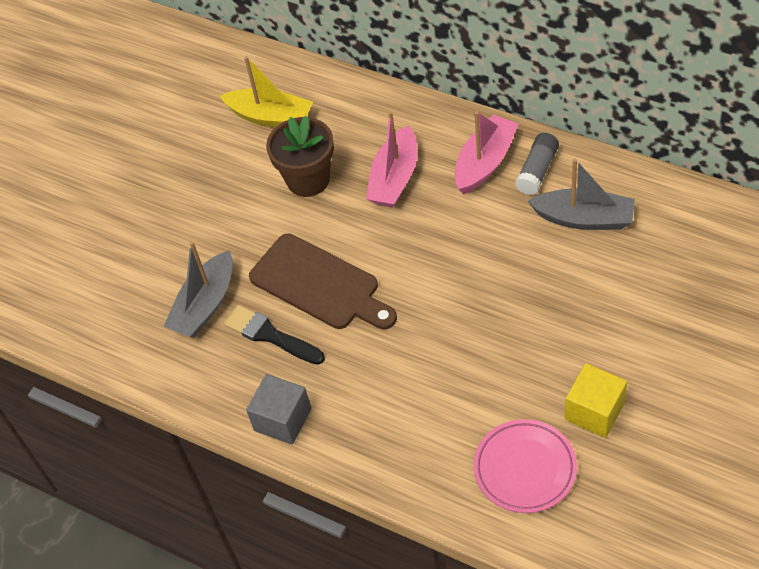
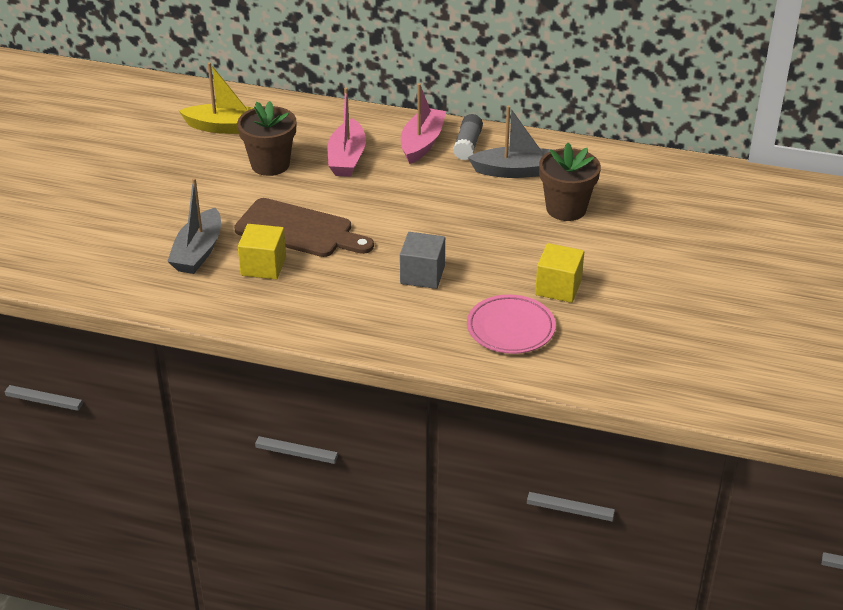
camera: 20 degrees left, 15 degrees down
black brush [224,305,325,365] -> yellow cube [238,224,286,279]
grey cube [246,374,311,445] -> grey cube moved to [400,232,445,289]
none -> brown flower pot [539,143,601,221]

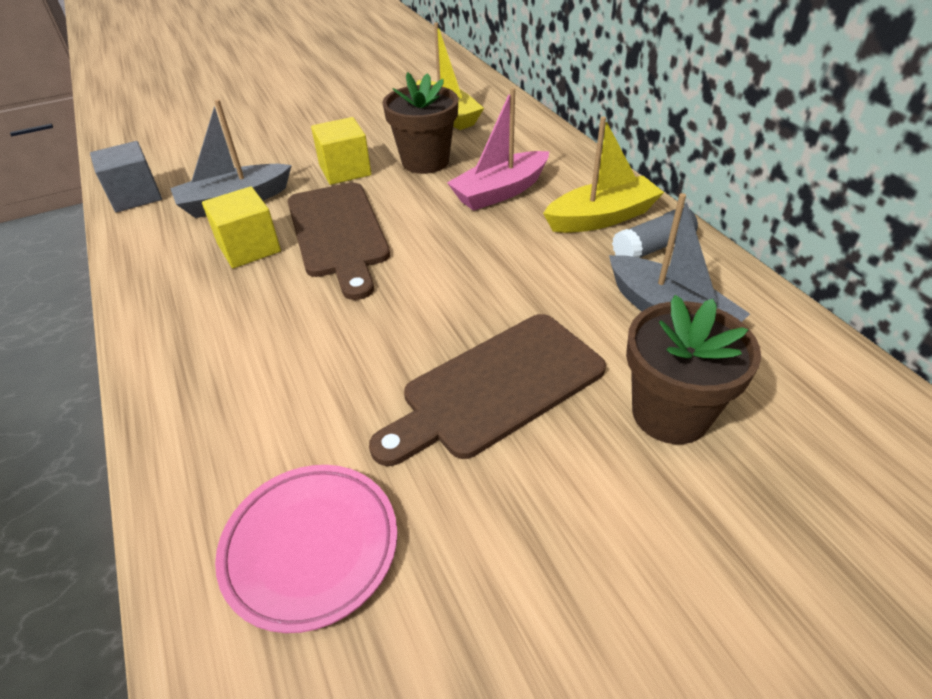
camera: 50 degrees right, 5 degrees up
grey cube [400,232,445,289] -> grey cube moved to [90,141,162,213]
pink boat [401,83,446,164] -> yellow boat [543,117,664,233]
yellow cube [535,243,584,303] -> yellow cube moved to [311,117,371,185]
none -> brown cutting board [369,314,606,466]

